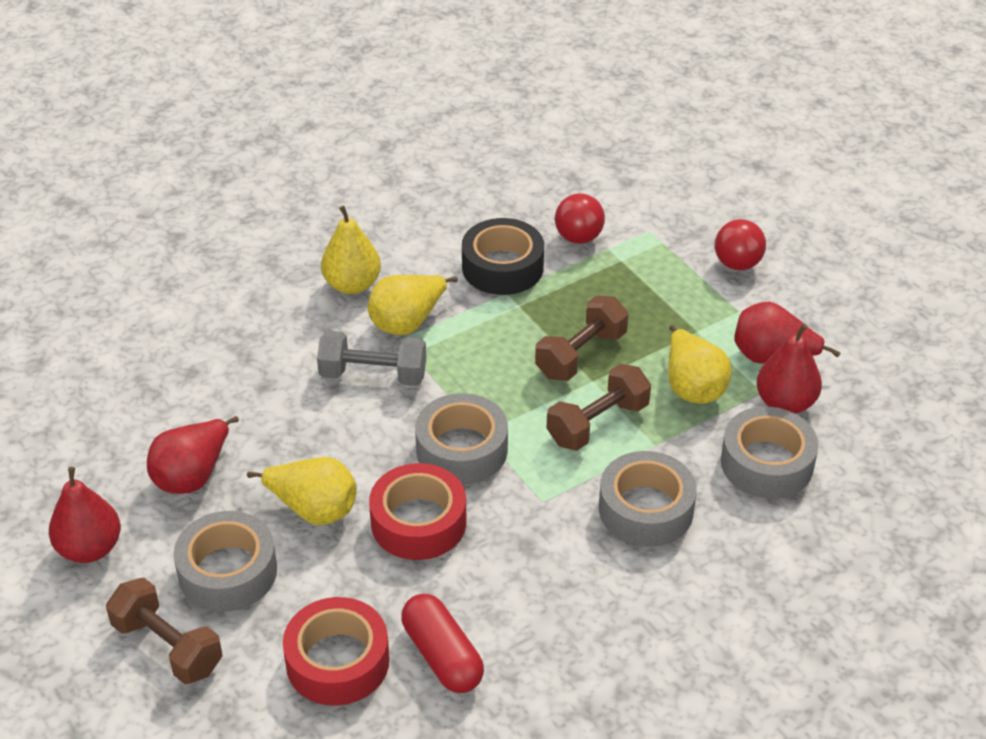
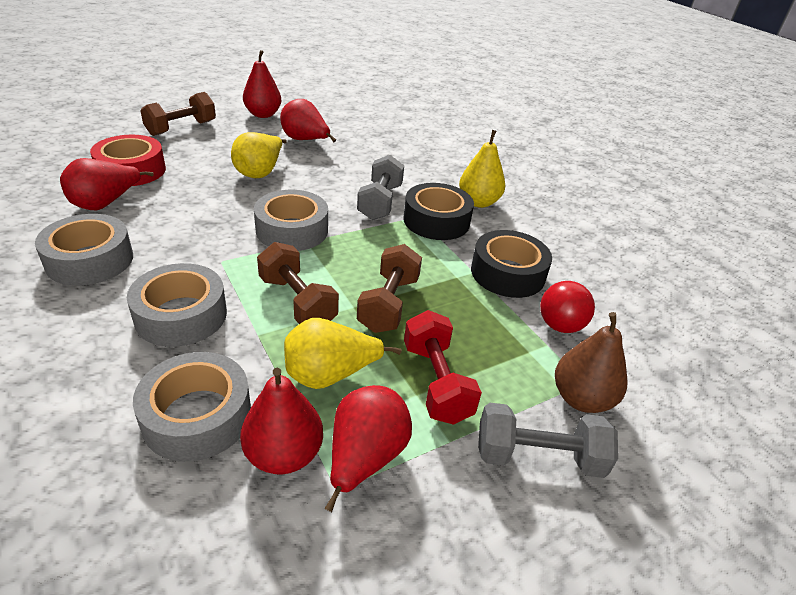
camera: 90 degrees right, 5 degrees down
grey tape [173,511,277,612] -> grey tape moved to [35,214,133,286]
yellow pear [368,275,458,335] -> black tape [403,183,474,240]
red tape [369,463,466,560] -> none
red capsule [401,594,484,693] -> red pear [60,158,154,210]
brown dumbbell [535,296,628,381] -> brown dumbbell turned 60 degrees clockwise [357,244,422,333]
red ball [715,219,766,270] -> grey dumbbell [478,403,618,478]
none -> red dumbbell [404,310,482,425]
none -> brown pear [555,312,627,413]

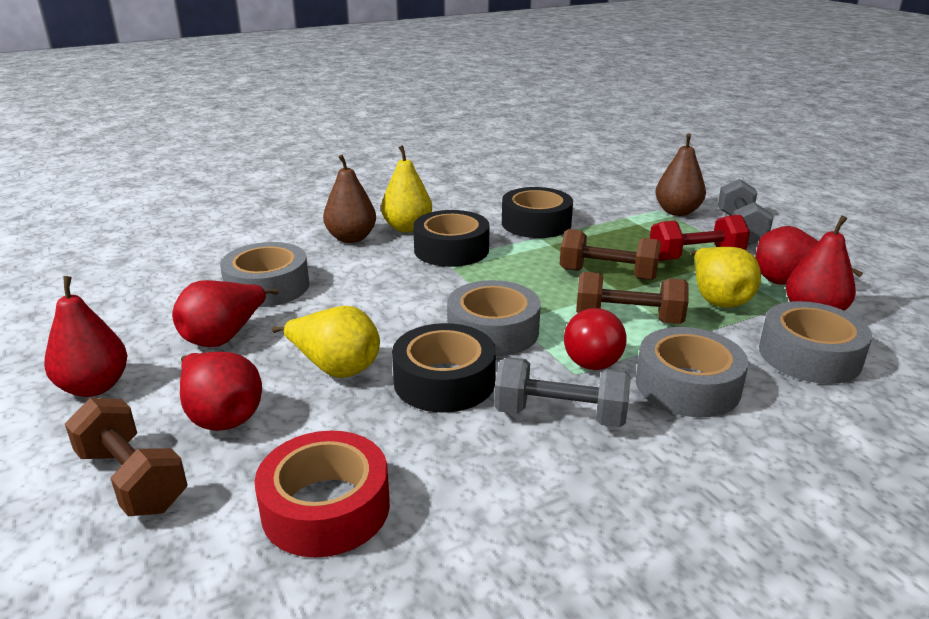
camera: 85 degrees left, 10 degrees down
grey tape [35,214,133,286] -> grey tape moved to [220,242,309,307]
red pear [60,158,154,210] -> red pear moved to [180,352,262,431]
brown dumbbell [257,242,339,324] -> brown dumbbell turned 45 degrees clockwise [576,272,689,324]
grey dumbbell [357,155,404,220] -> grey dumbbell moved to [494,357,631,427]
red ball [540,281,595,333] -> red ball moved to [564,308,627,370]
none -> brown pear [323,154,376,243]
none -> black tape [392,323,496,413]

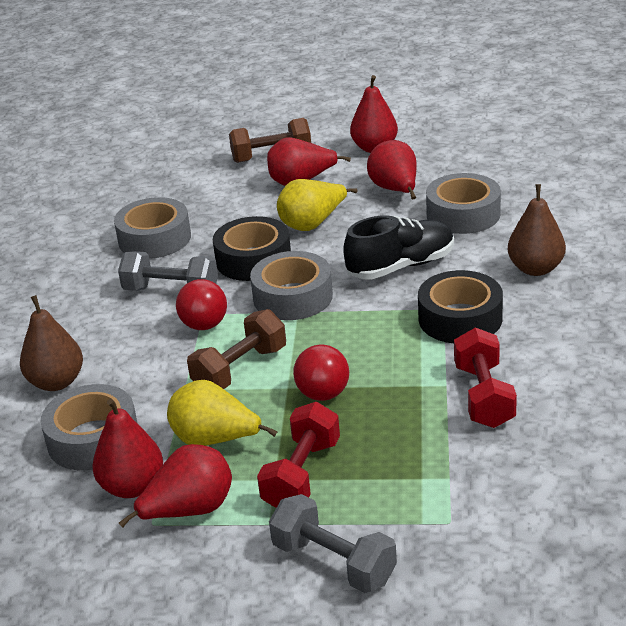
camera: 125 degrees right, 5 degrees up
red tape [255,431,390,558] -> none
yellow pear [381,145,432,233] -> none
grey dumbbell [494,357,631,427] -> grey dumbbell turned 60 degrees clockwise [118,251,218,291]
black tape [502,187,573,238] -> red dumbbell [454,327,517,428]
brown dumbbell [560,229,661,280] -> red ball [293,344,349,401]
grey tape [636,327,748,417] -> grey tape moved to [114,197,191,259]
brown pear [655,133,706,216] -> brown pear moved to [20,295,83,391]
none -> black shoe [343,215,454,280]

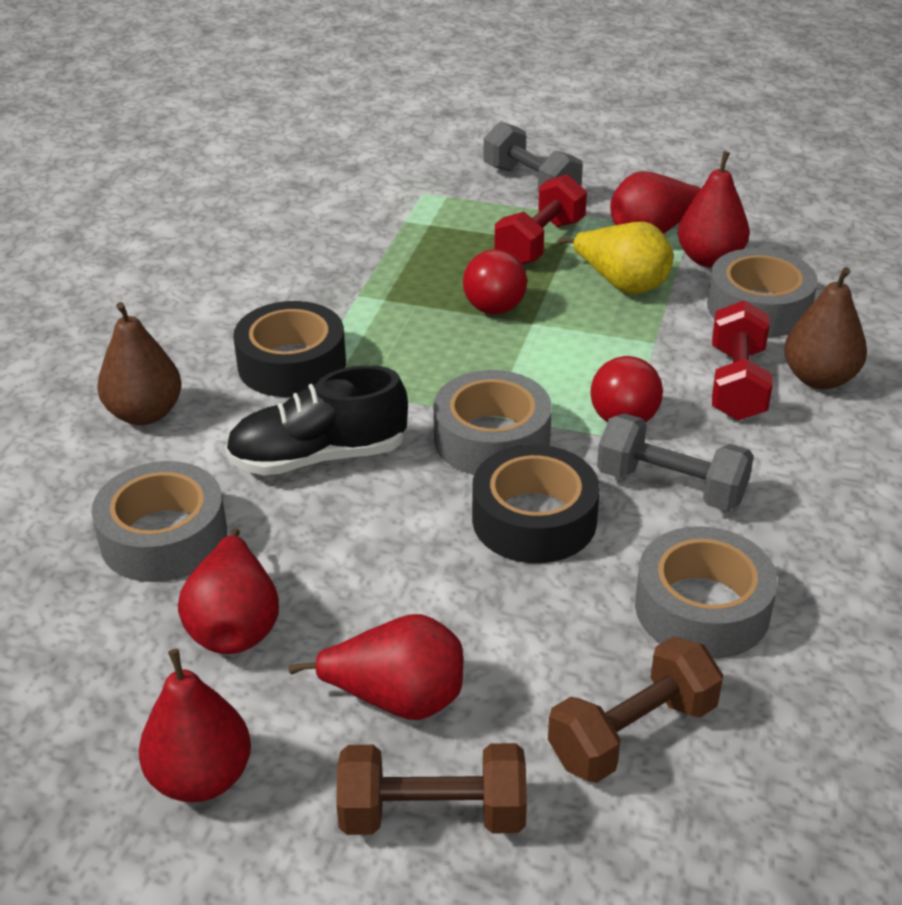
camera: 170 degrees left, 5 degrees up
brown dumbbell [187,309,286,389] -> brown dumbbell moved to [548,636,723,783]
yellow pear [277,179,358,231] -> none
red dumbbell [454,327,517,428] -> red dumbbell moved to [712,300,773,421]

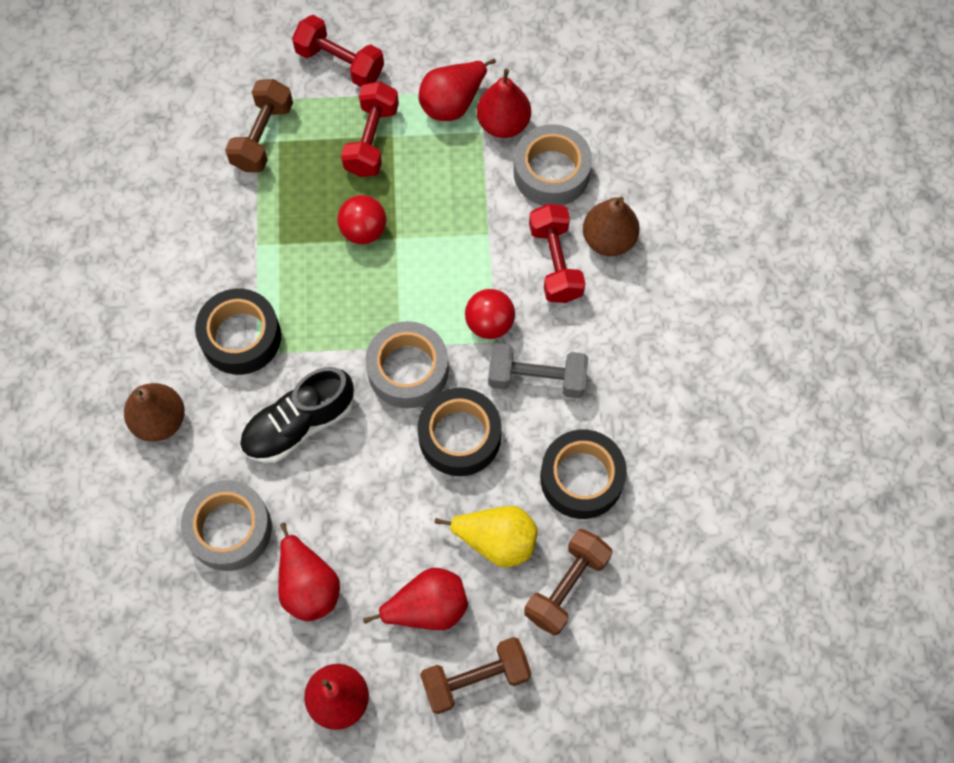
camera: 20 degrees left, 30 degrees up
grey dumbbell [484,121,583,192] -> red dumbbell [292,15,384,87]
yellow pear [558,222,673,295] -> yellow pear moved to [435,506,538,568]
grey tape [635,526,778,659] -> black tape [540,430,627,519]
none -> brown dumbbell [225,79,293,172]

